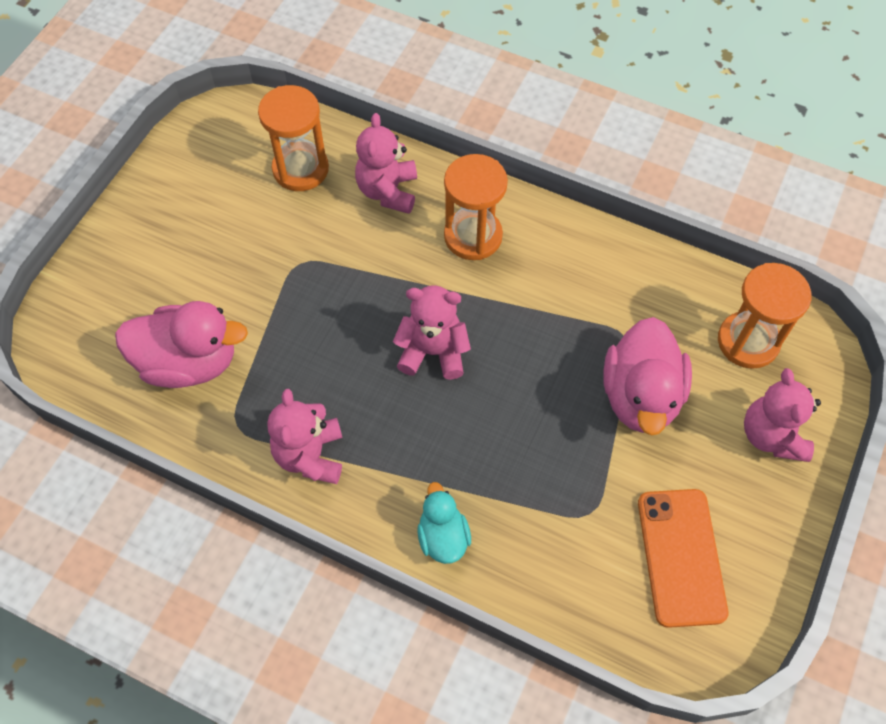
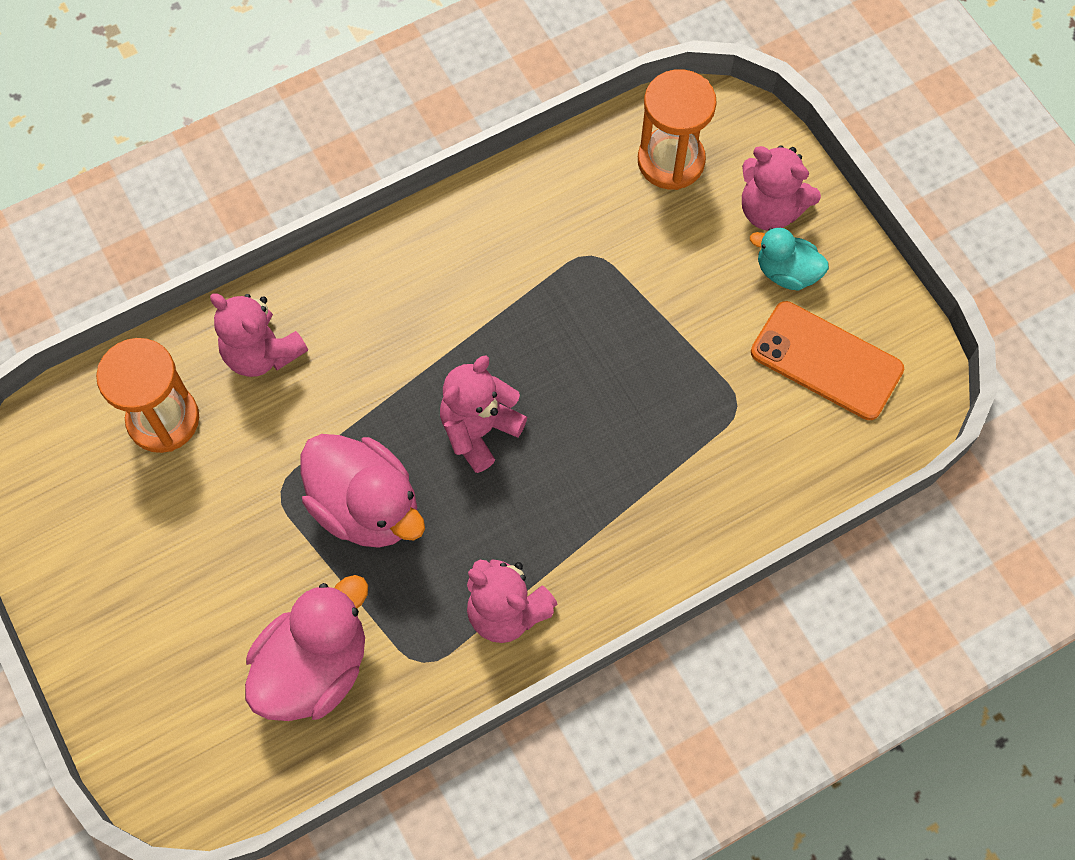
camera: 55 degrees left, 5 degrees up
turquoise duck [417,482,471,564] -> turquoise duck moved to [750,228,829,291]
orange hourglass [444,154,508,260] -> none
pink duck [603,317,692,436] -> pink duck moved to [301,434,425,548]

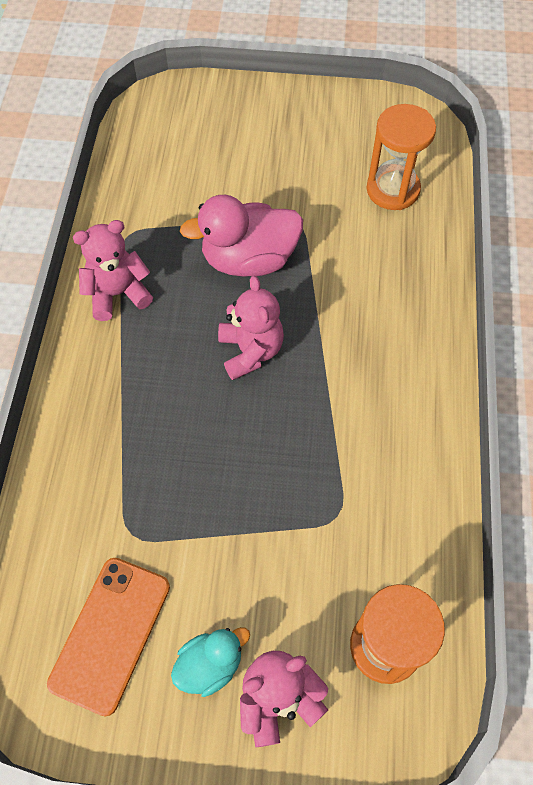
camera: 125 degrees right, 5 degrees down
pink teddy bear [210,294,308,377] -> none
pink duck [245,575,368,721] -> none
orange phone [751,301,904,420] -> orange phone turned 45 degrees counterclockwise [47,558,170,717]

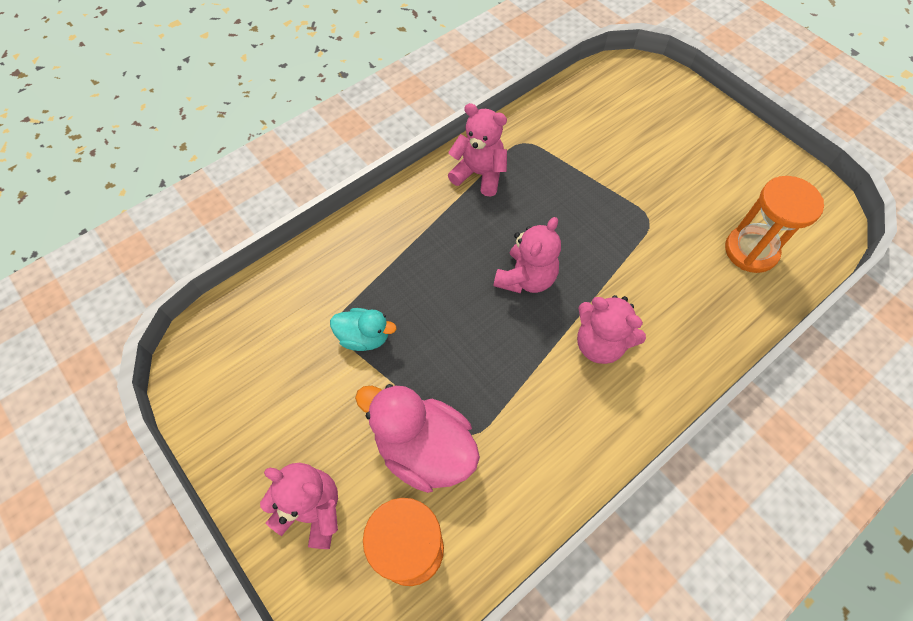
camera: 45 degrees right, 0 degrees up
orange phone [47,558,170,717] -> none
turquoise duck [171,627,250,697] -> turquoise duck moved to [330,308,397,351]
pink duck [180,195,303,277] -> pink duck moved to [355,384,480,493]
none -> pink teddy bear [577,295,646,364]

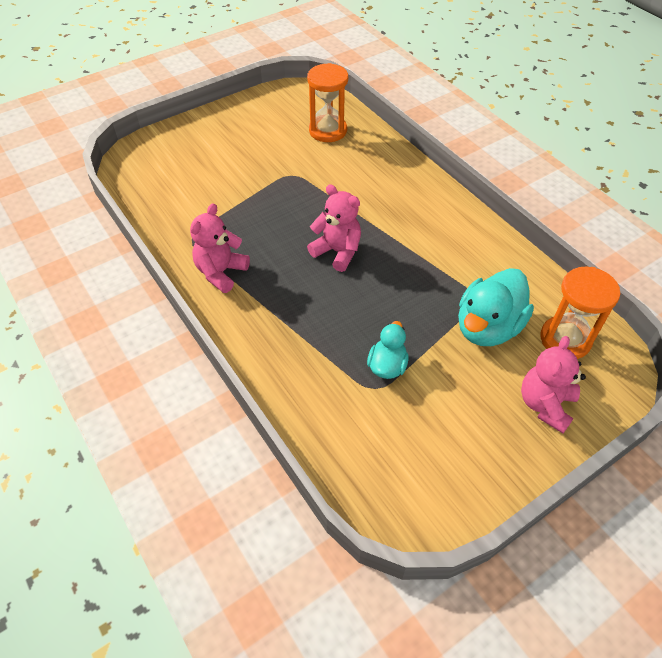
camera: 85 degrees left, 10 degrees down
pink duck [355,384,480,493] -> turquoise duck [458,268,534,346]
pink teddy bear [577,295,646,364] -> none

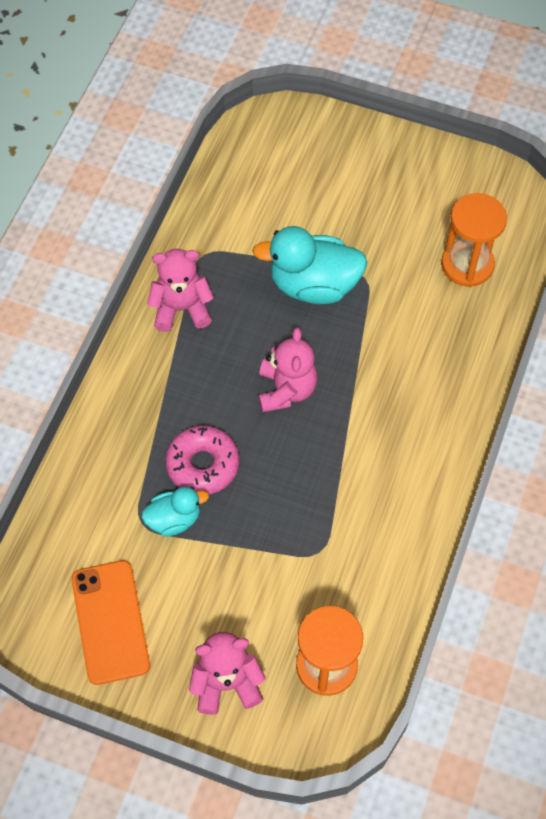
camera: 55 degrees right, 10 degrees up
turquoise duck [458,268,534,346] -> turquoise duck moved to [252,226,367,304]
none -> orange phone [71,560,150,685]
none -> pink donut [165,426,239,494]

